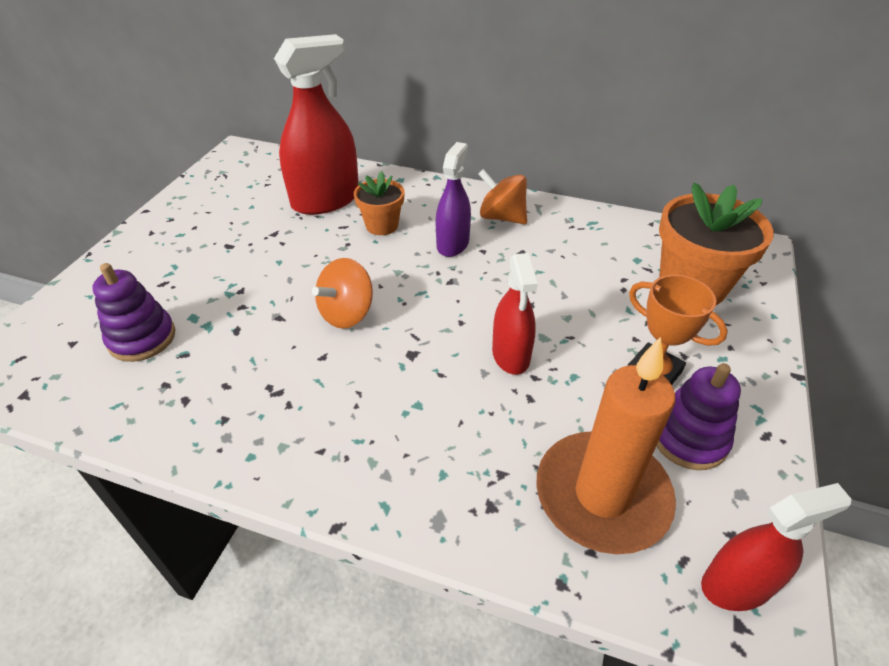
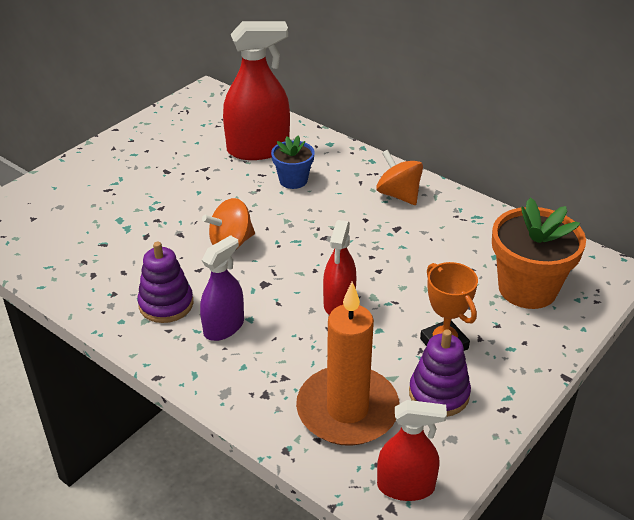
camera: 20 degrees right, 5 degrees down
purple stacking toy [92,263,175,362] -> purple stacking toy moved to [137,242,193,323]
orange flower pot [354,171,404,235] -> blue flower pot [271,135,315,189]
purple spray bottle [436,142,471,257] -> purple spray bottle moved to [200,235,244,341]

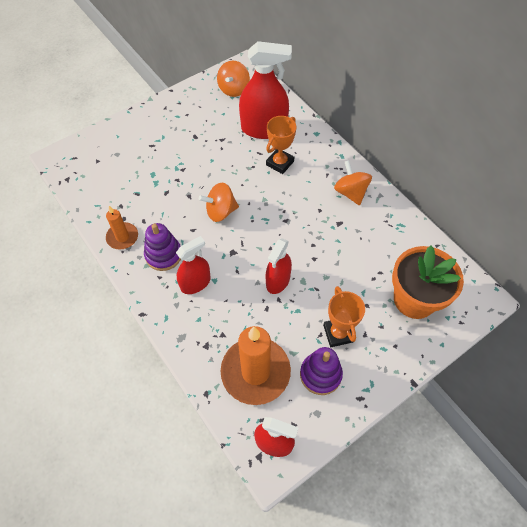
camera: 15 degrees right, 20 degrees up
purple spray bottle [200,235,244,341] -> red spray bottle [176,236,211,294]
blue flower pot [271,135,315,189] -> orange trophy [266,116,296,174]
none -> orange candle [106,206,138,249]
none -> orange spinning top [217,61,250,97]

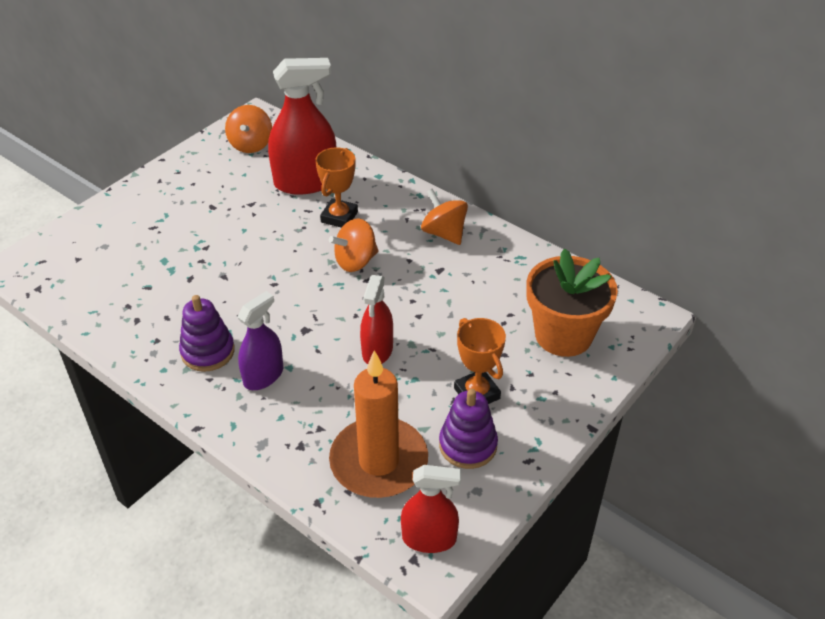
camera: 15 degrees left, 15 degrees down
orange candle [106,206,138,249] -> none
red spray bottle [176,236,211,294] -> purple spray bottle [237,291,283,390]
orange spinning top [199,183,239,222] -> orange spinning top moved to [329,218,379,272]

